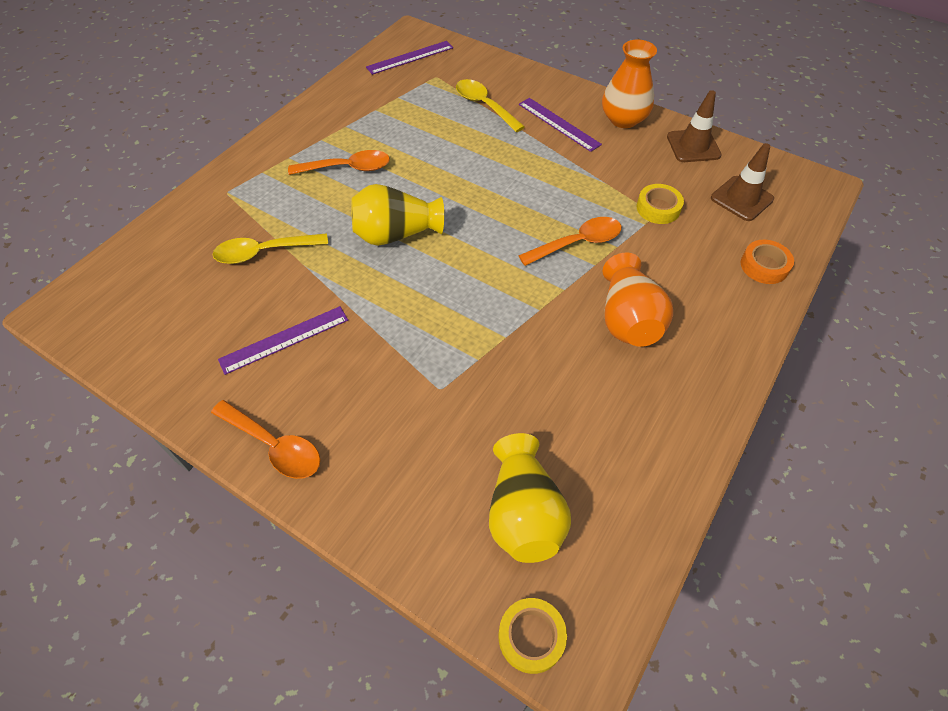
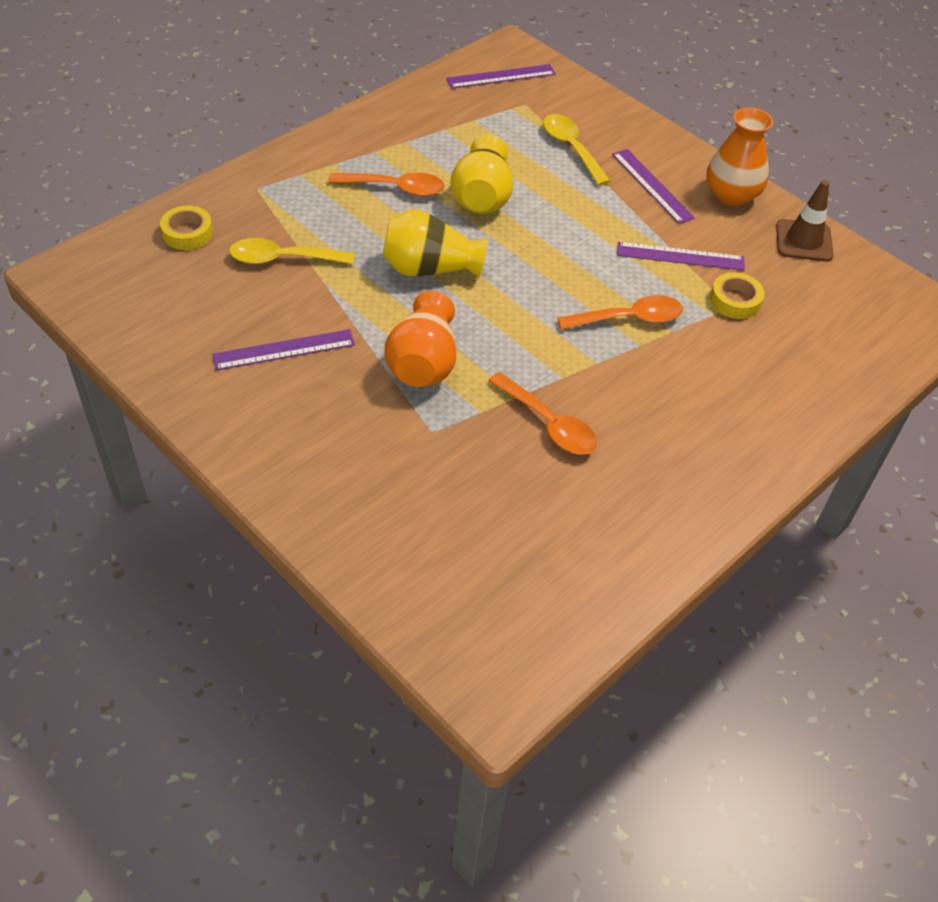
camera: 10 degrees right, 5 degrees down
orange spoon [211,400,320,479] -> orange spoon moved to [488,372,597,455]
yellow vase [489,433,571,563] -> yellow vase moved to [451,134,513,214]
yellow tape [498,598,567,674] -> yellow tape moved to [160,206,213,250]
orange vase [603,253,673,347] -> orange vase moved to [385,291,456,387]
brown traffic cone [711,143,774,221] -> none
orange tape [741,240,794,284] -> none
none -> purple ruler [617,242,745,271]

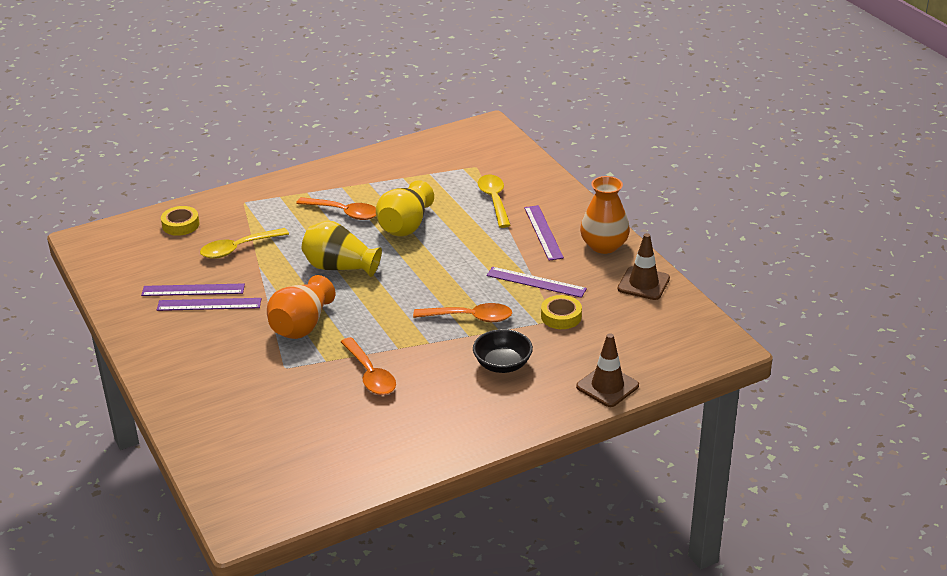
camera: 20 degrees right, 15 degrees down
yellow spoon [229,238,355,264] -> yellow spoon turned 45 degrees counterclockwise [200,228,289,259]
purple ruler [446,64,556,88] -> purple ruler moved to [141,283,245,296]
none -> black bowl [473,329,533,373]
none -> brown traffic cone [576,333,639,407]

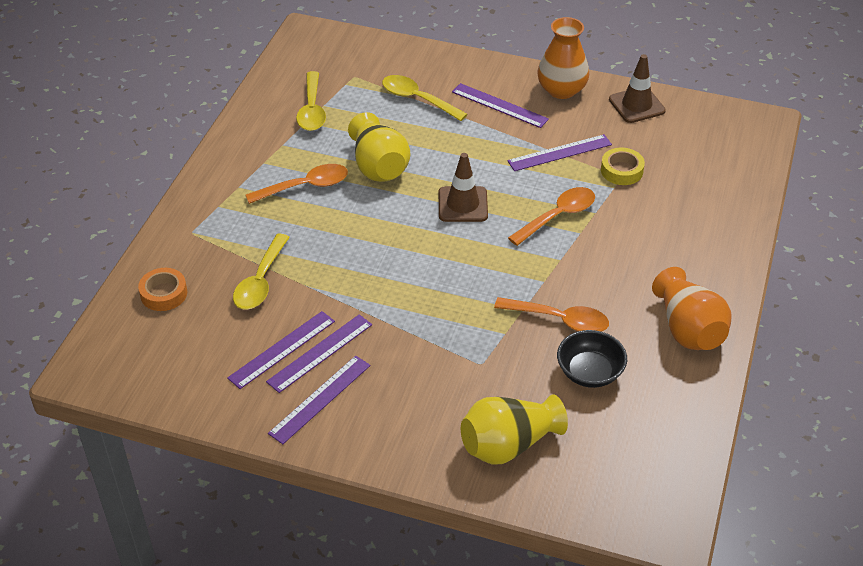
camera: 45 degrees left, 10 degrees up
yellow tape [161,206,200,236] -> orange tape [138,268,187,311]
orange vase [267,275,335,339] -> orange vase moved to [652,267,732,350]
yellow vase [302,220,382,277] -> yellow vase moved to [461,394,568,465]
black bowl [473,329,533,373] -> black bowl moved to [557,330,627,388]
brown traffic cone [576,333,639,407] -> brown traffic cone moved to [439,153,488,222]
none -> purple ruler [268,356,370,444]
none -> yellow spoon [296,71,326,131]

